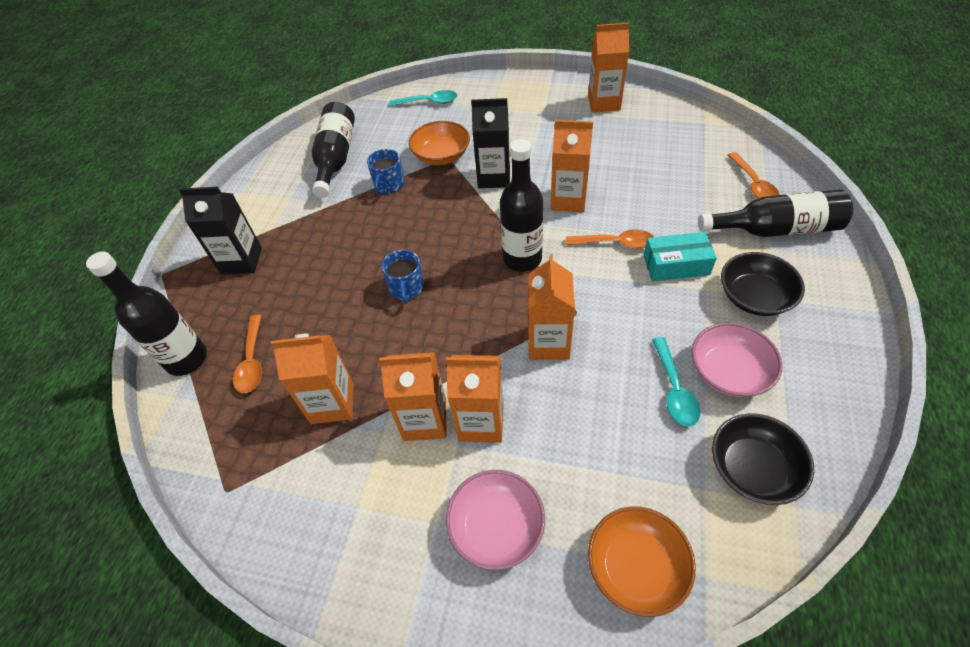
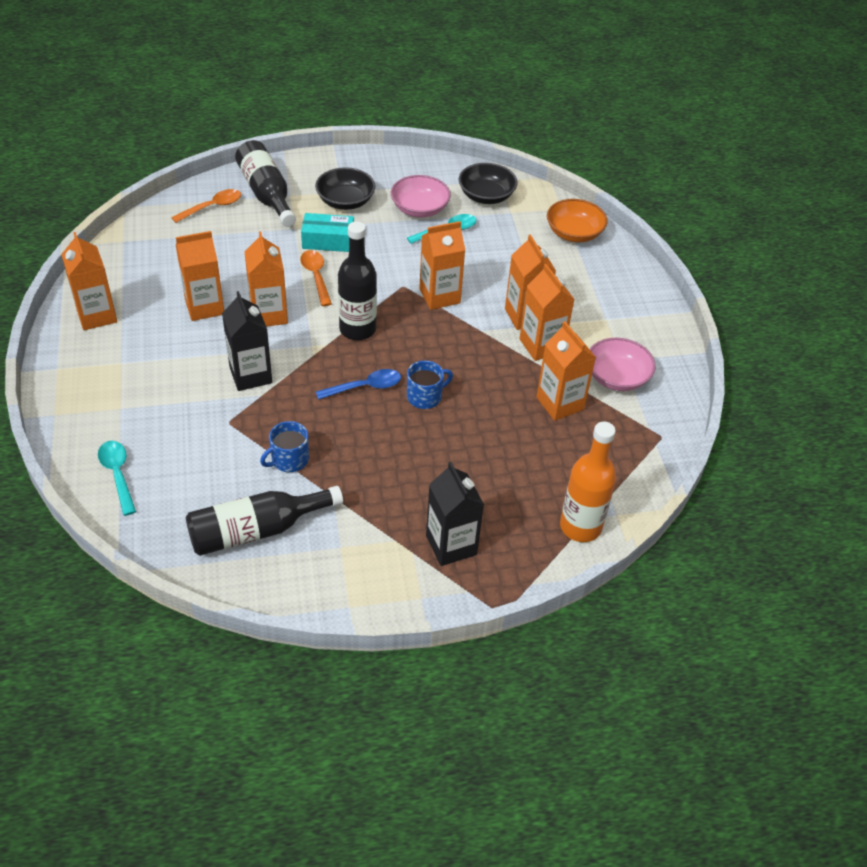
camera: 120 degrees left, 5 degrees down
black bottle [86,252,207,376] -> orange bottle [560,422,616,542]
orange spoon [233,315,262,393] -> none
blue mug [367,149,405,195] -> blue mug turned 150 degrees clockwise [260,421,309,472]
orange bowl [409,121,470,165] -> none
pink bowl [446,470,545,570] -> pink bowl moved to [590,338,656,391]
turquoise box [643,232,717,281] -> turquoise box turned 60 degrees counterclockwise [301,213,354,252]
none -> orange carton [176,231,224,321]
none -> blue spoon [316,369,401,400]

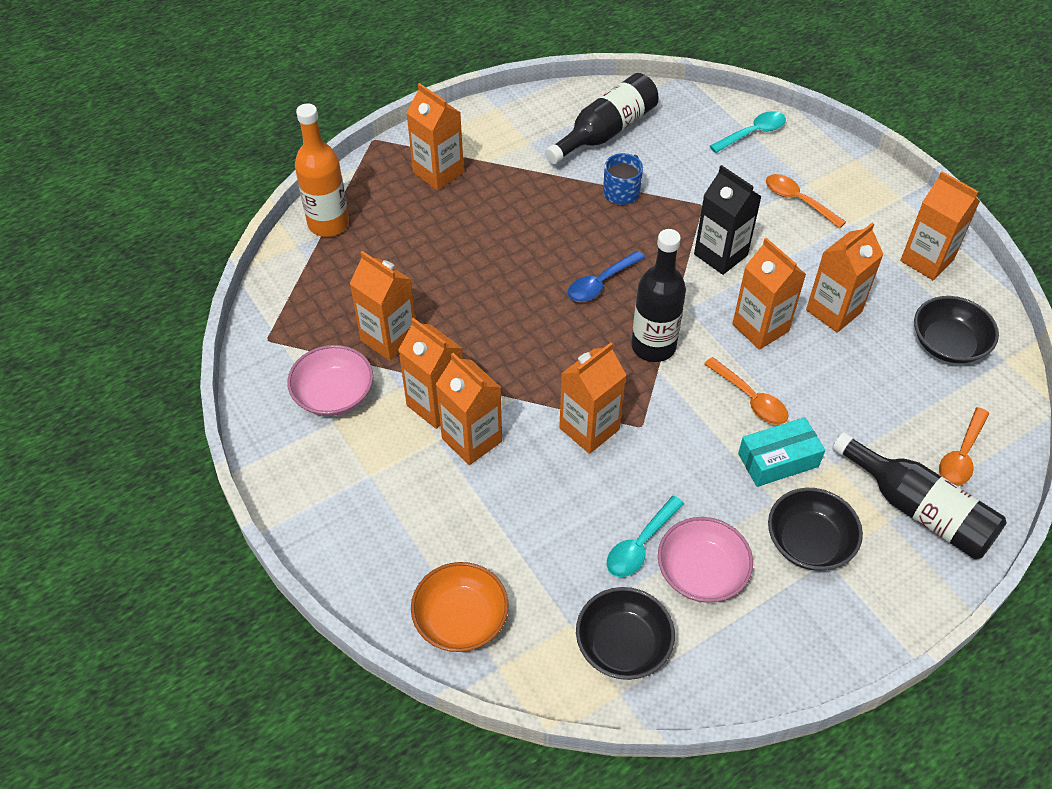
camera: 160 degrees right, 5 degrees up
turquoise spoon [98,441,136,516] -> turquoise spoon turned 75 degrees counterclockwise [710,111,786,153]
blue mug [407,361,453,409] -> none
black carton [426,462,484,566] -> orange carton [406,83,464,190]
none -> orange spoon [766,174,846,228]
none -> black bowl [914,296,999,363]

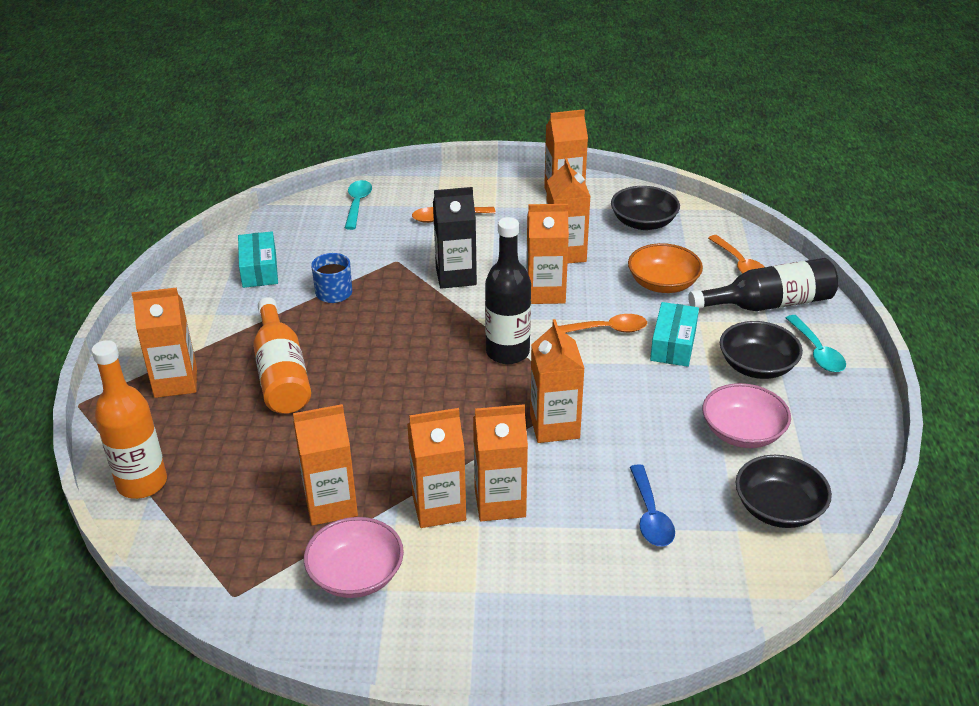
camera: 55 degrees left, 15 degrees down
orange bowl [411,562,509,652] -> orange bowl moved to [628,243,703,293]
black bottle [545,73,659,164] -> turquoise box [238,231,278,288]
blue spoon [568,251,645,302] -> blue spoon moved to [630,464,675,547]
turquoise spoon [607,496,684,577] -> turquoise spoon moved to [786,315,846,372]
none -> orange bottle [253,297,311,414]

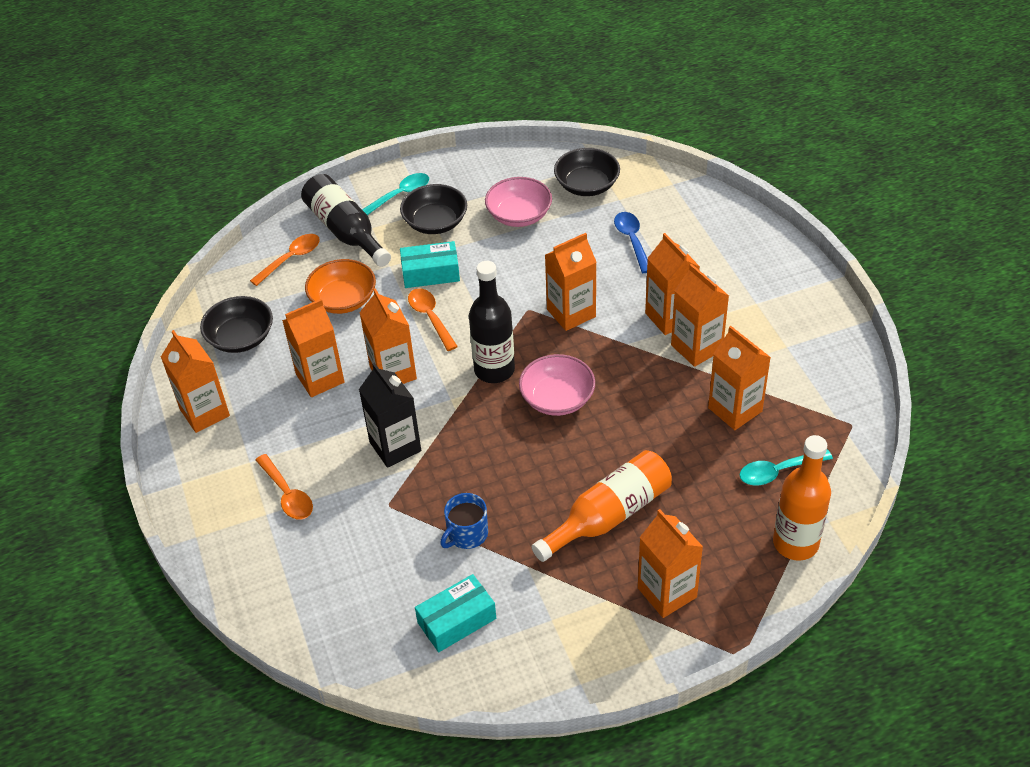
camera: 110 degrees left, 10 degrees up
pink bowl [304,517,404,598] -> pink bowl moved to [519,354,595,416]
turquoise spoon [345,180,372,230] -> turquoise spoon moved to [740,449,833,485]
blue spoon [630,464,675,547] -> blue spoon turned 75 degrees counterclockwise [614,212,648,273]

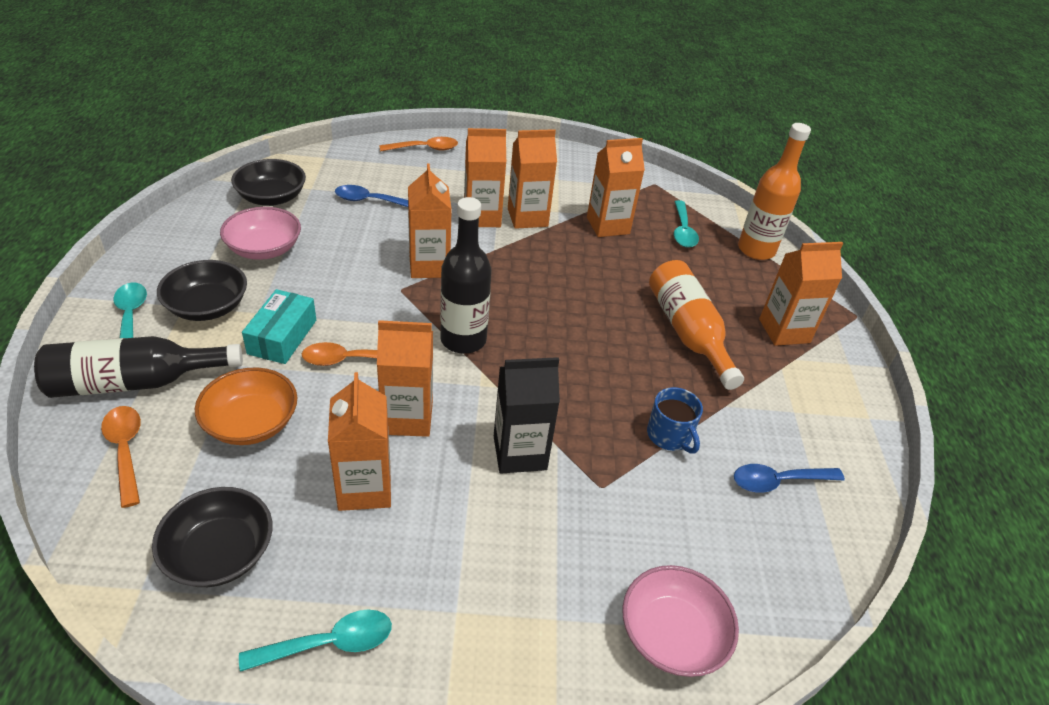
camera: 75 degrees left, 5 degrees down
orange carton [161,330,230,433] -> turquoise spoon [239,610,392,672]
orange spoon [256,454,313,519] -> orange spoon moved to [379,137,458,152]
turquoise box [415,574,496,652] -> blue spoon [734,464,845,493]
pink bowl [519,354,595,416] -> pink bowl moved to [623,565,739,677]

